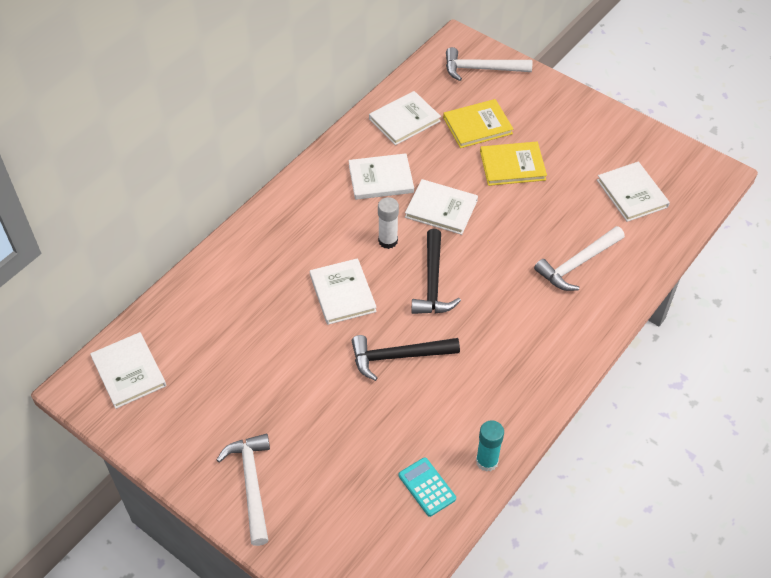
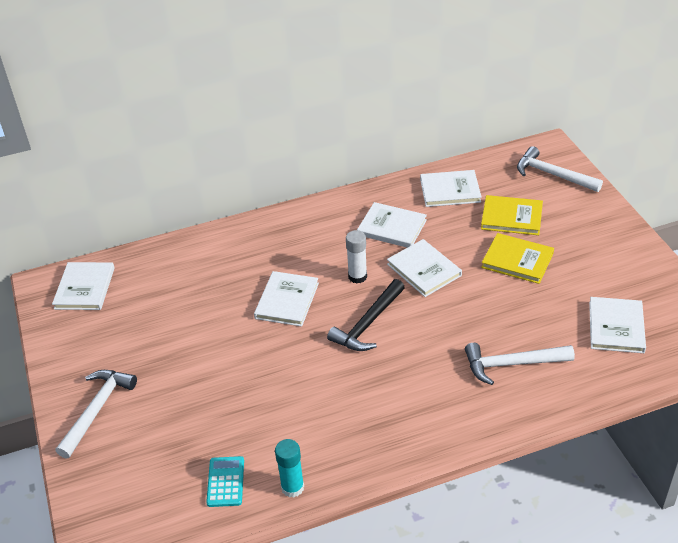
camera: 35 degrees right, 10 degrees down
black hammer [352,335,460,381] -> none

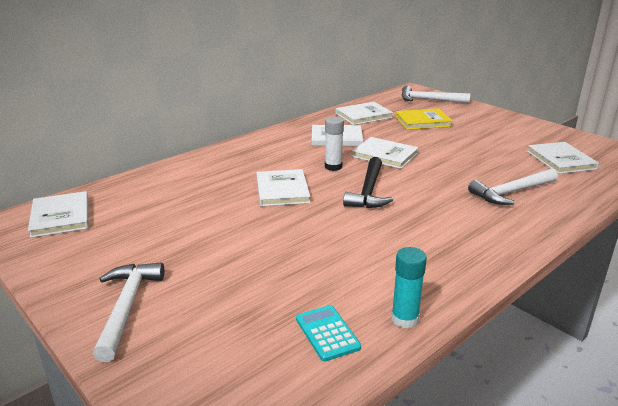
camera: 25 degrees left, 15 degrees down
yellow book [481,233,554,284] -> none

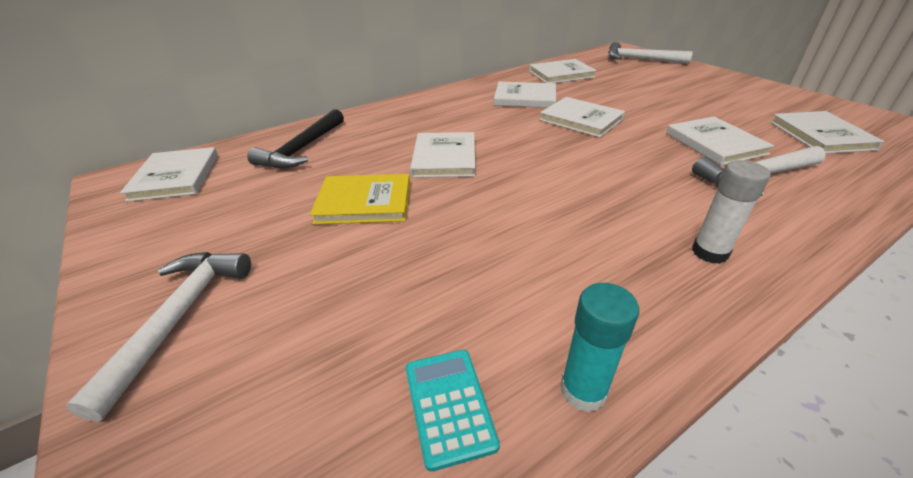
camera: 10 degrees right, 10 degrees up
white glue stick [325,117,344,171] -> white glue stick moved to [692,160,771,264]
black hammer [343,157,393,208] -> black hammer moved to [247,109,344,169]
yellow book [395,108,453,130] -> yellow book moved to [310,174,410,225]
none -> white book [667,116,774,166]

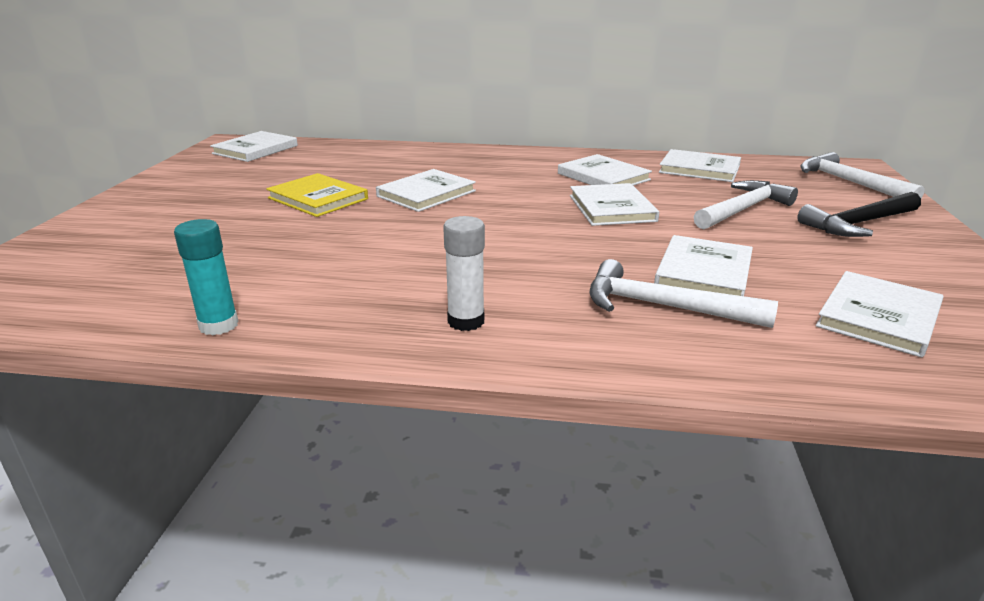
camera: 40 degrees right, 10 degrees down
white hammer [65,252,251,422] -> white hammer moved to [694,180,798,229]
black hammer [247,109,344,169] -> black hammer moved to [797,192,921,237]
turquoise calculator [406,350,500,472] -> none

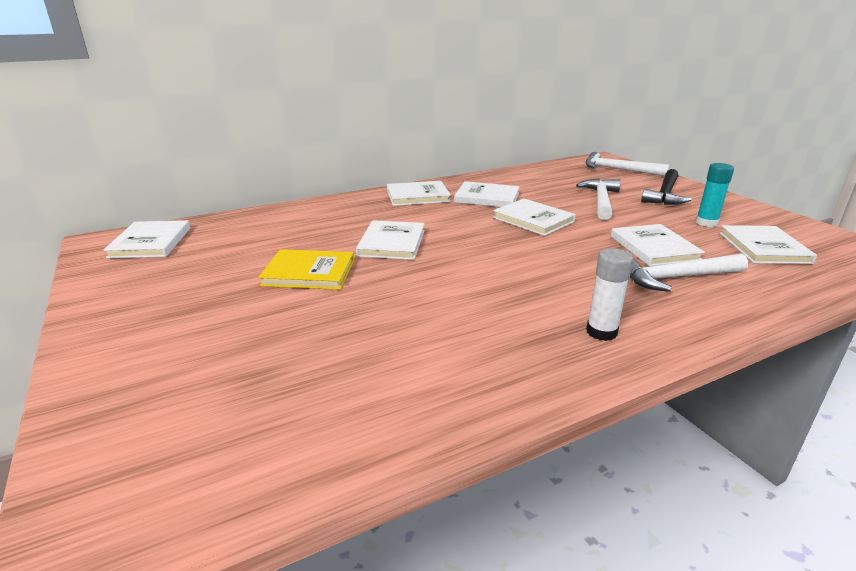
camera: 35 degrees left, 0 degrees up
turquoise glue stick [174,219,239,336] -> turquoise glue stick moved to [696,163,734,227]
white book [659,149,741,182] -> white book moved to [387,181,451,206]

